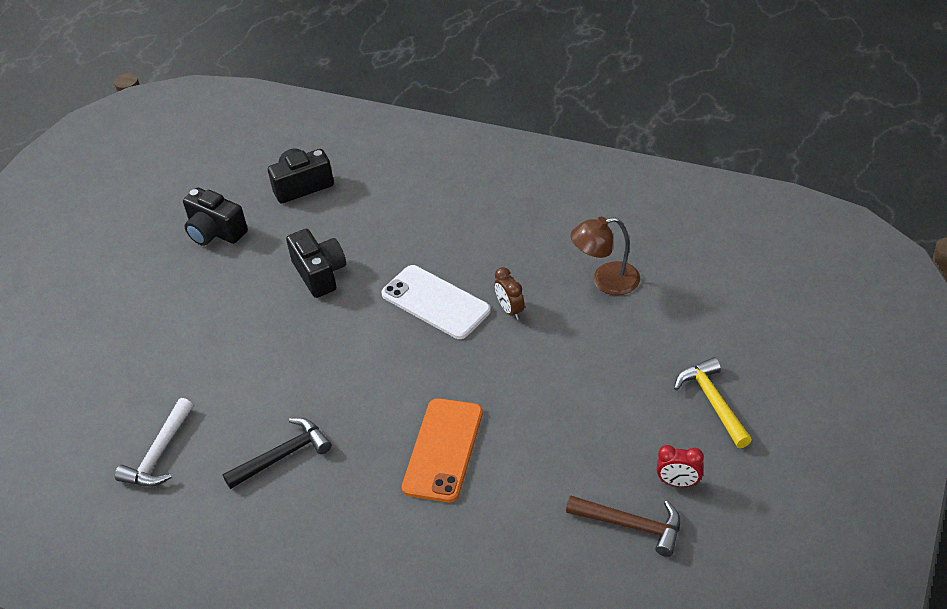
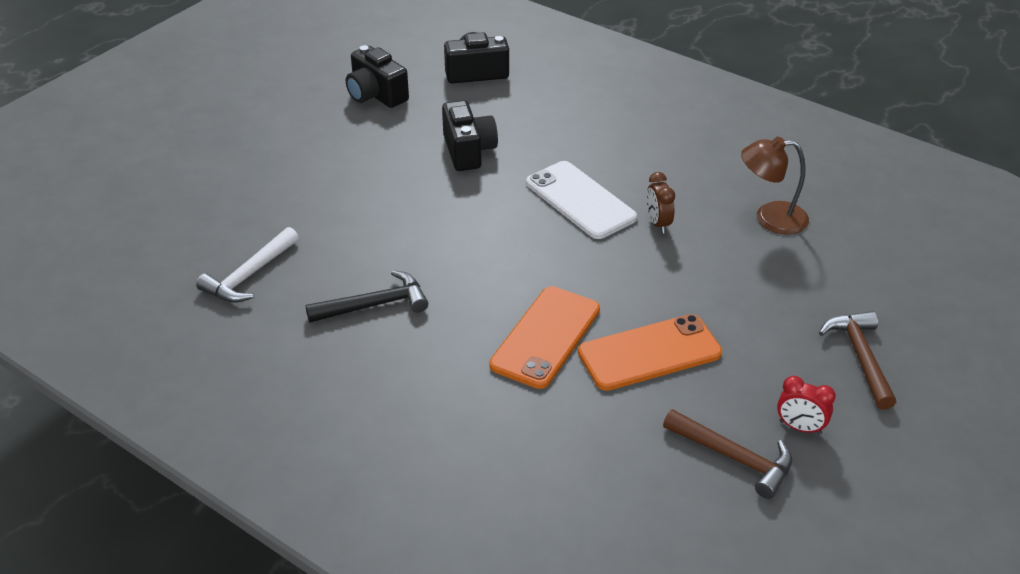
camera: 10 degrees right, 5 degrees down
yellow hammer [674,357,752,448] -> brown hammer [819,311,896,410]
none -> orange phone [578,314,722,391]

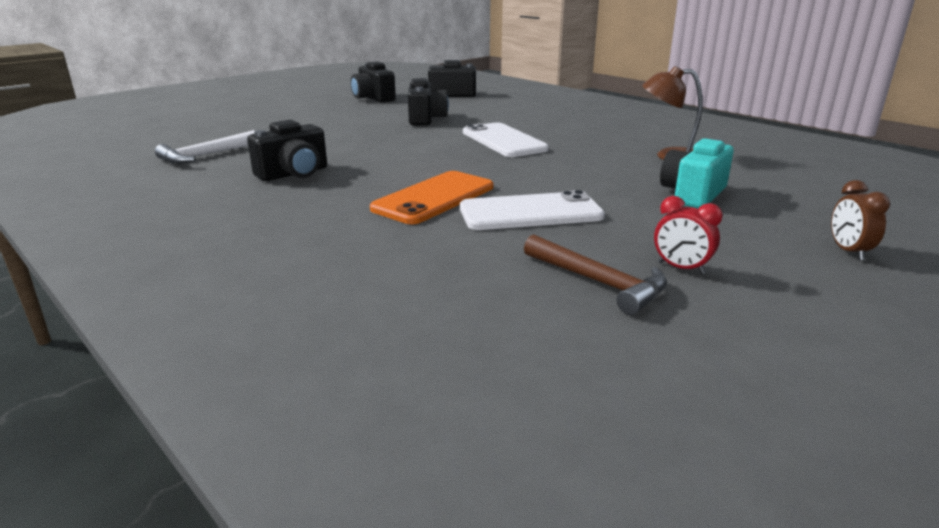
camera: 10 degrees right, 15 degrees down
black hammer [306,270,428,322] -> black camera [247,120,327,181]
orange phone [578,314,722,391] -> white phone [460,190,605,230]
brown clock [646,172,675,233] -> brown clock moved to [831,180,890,260]
brown hammer [819,311,896,410] -> none
none -> turquoise camera [660,138,734,209]

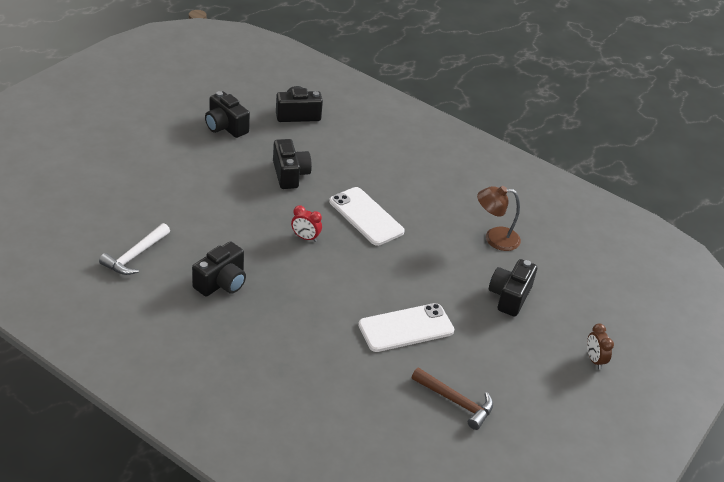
camera: 15 degrees left, 15 degrees up
orange phone [370,171,493,224] -> none
red clock [654,196,723,274] -> red clock moved to [291,205,322,242]
turquoise camera [660,138,734,209] -> black camera [489,259,537,317]

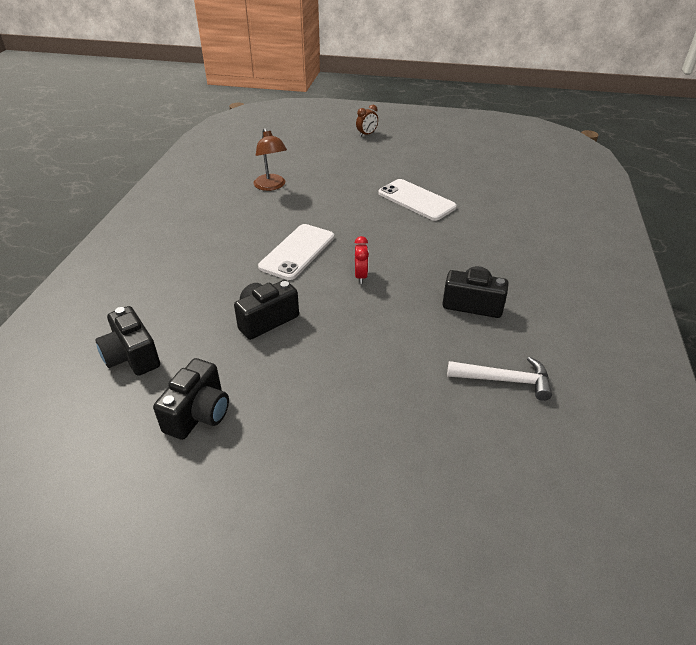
camera: 110 degrees left, 0 degrees up
brown hammer [412,368,493,430] -> none
black camera [489,259,537,317] -> none

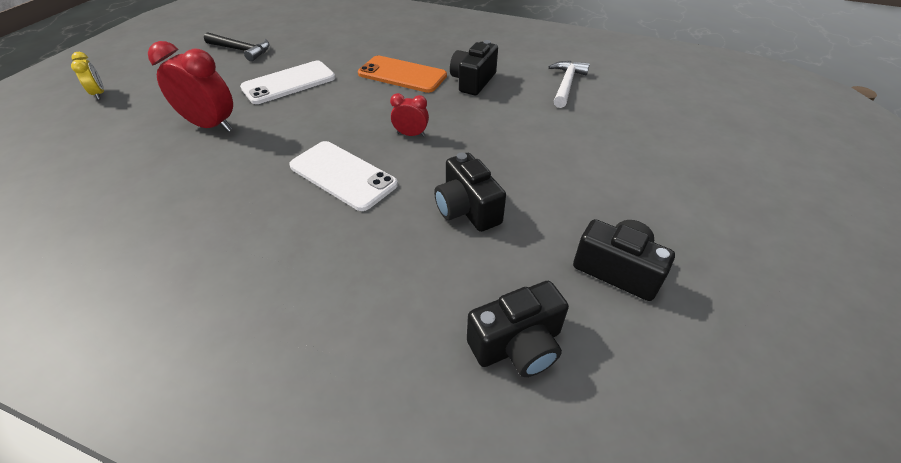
camera: 80 degrees left, 5 degrees up
brown lamp [253,128,287,191] -> none
brown clock [356,105,378,137] -> yellow clock [71,52,104,100]
none -> red clock [148,41,233,132]
none -> black hammer [204,32,270,62]
none -> orange phone [358,56,447,93]

